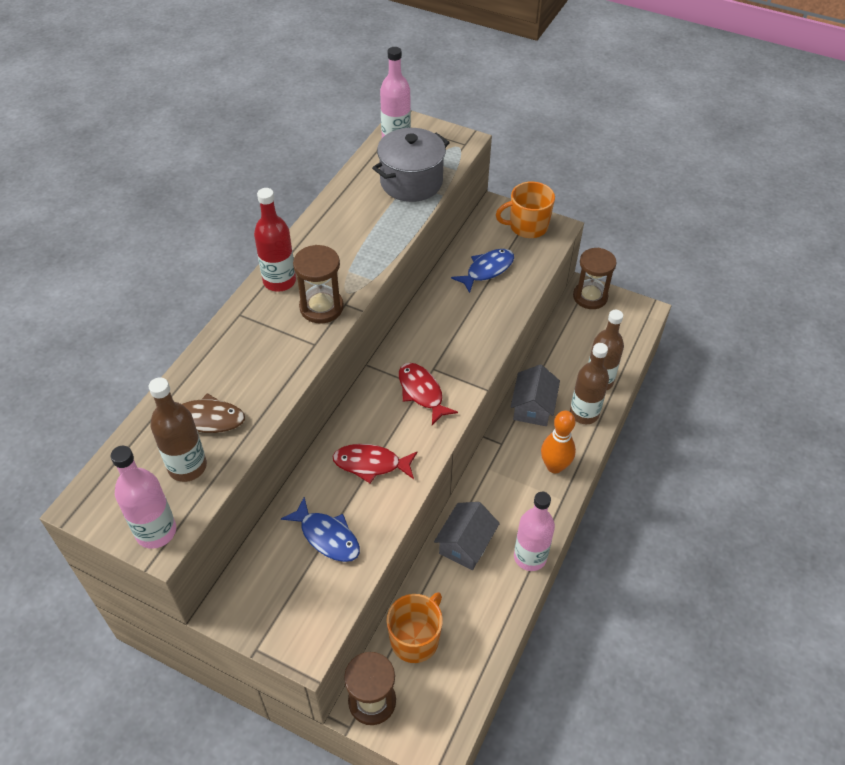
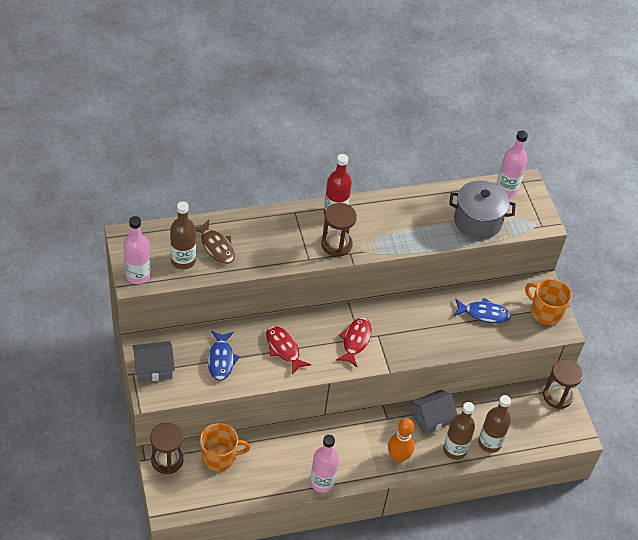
camera: 45 degrees right, 0 degrees up
grey house [434,502,500,570] -> grey house moved to [133,341,175,382]

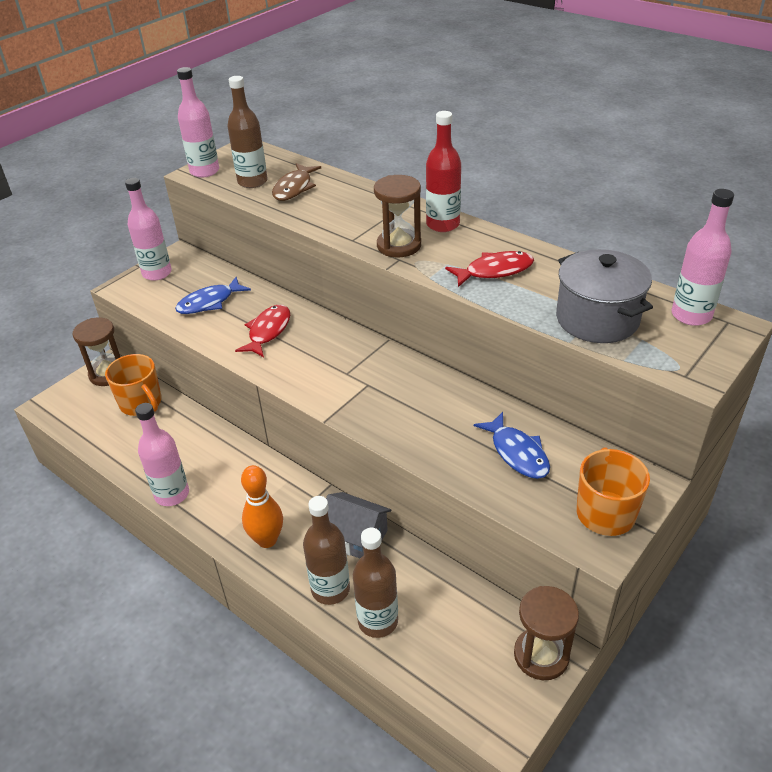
camera: 60 degrees right, 10 degrees down
grey house [133,341,175,382] -> pink bottle [125,178,172,281]
red fish [336,318,372,367] -> red fish moved to [445,251,534,287]

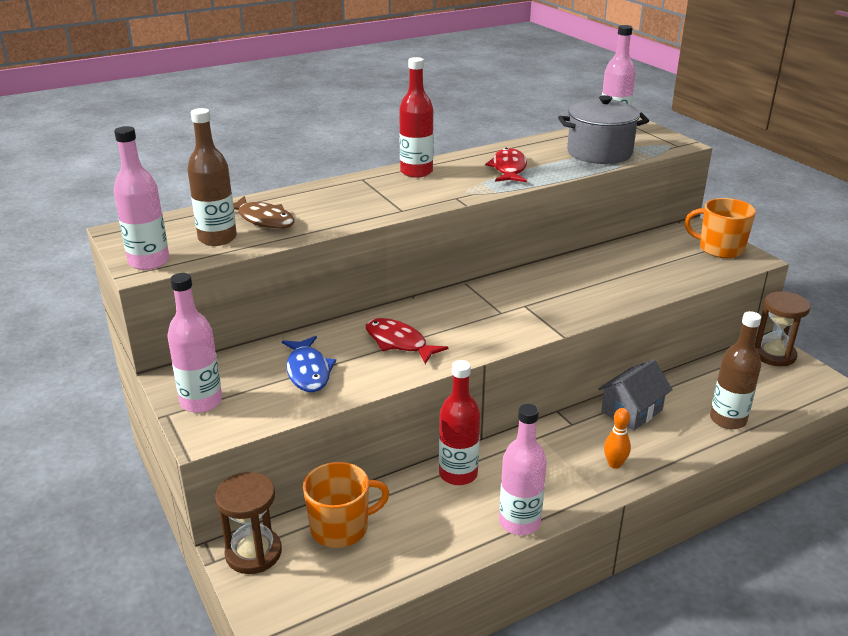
camera: 70 degrees left, 10 degrees down
orange bowling pin [241,465,283,548] -> orange bowling pin [604,408,631,469], size x0.63
brown bottle [303,496,350,605] -> none
brown hourglass [374,175,421,257] -> none
blue fish [474,412,550,479] -> none
none -> red bottle [439,360,480,485]

